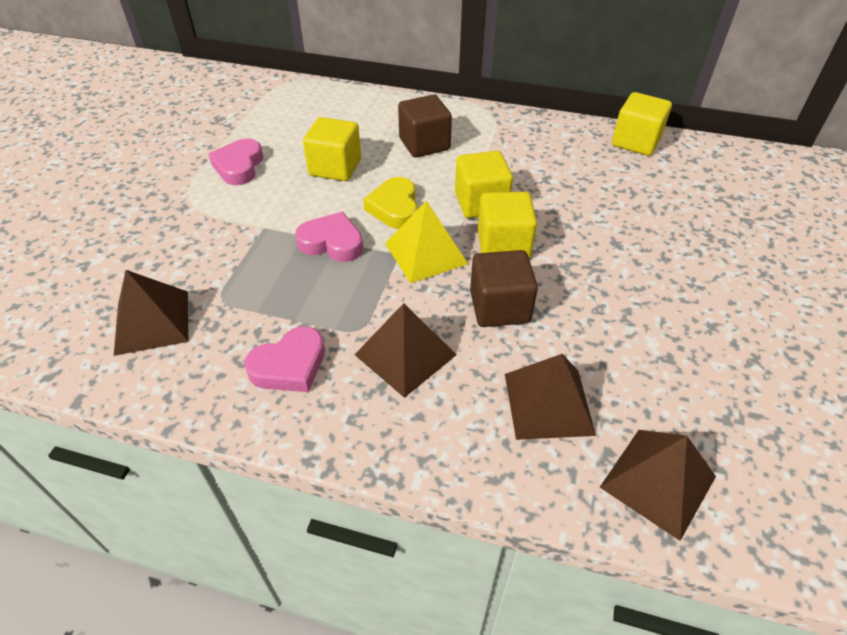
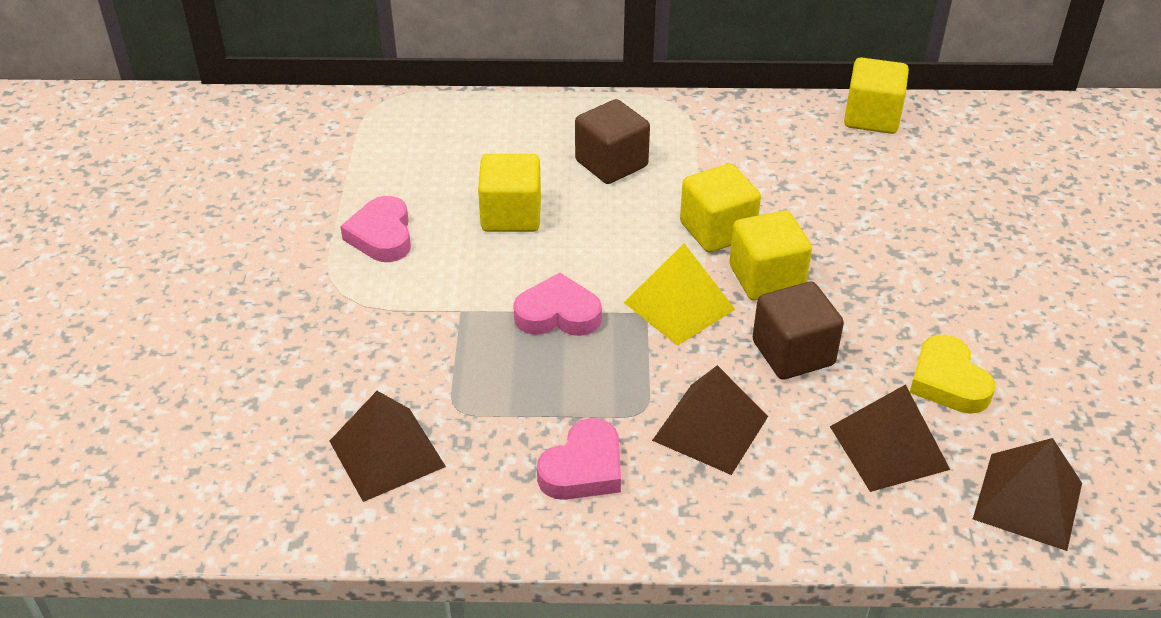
camera: 15 degrees left, 5 degrees down
yellow heart [363,177,418,229] -> yellow heart moved to [910,334,995,414]

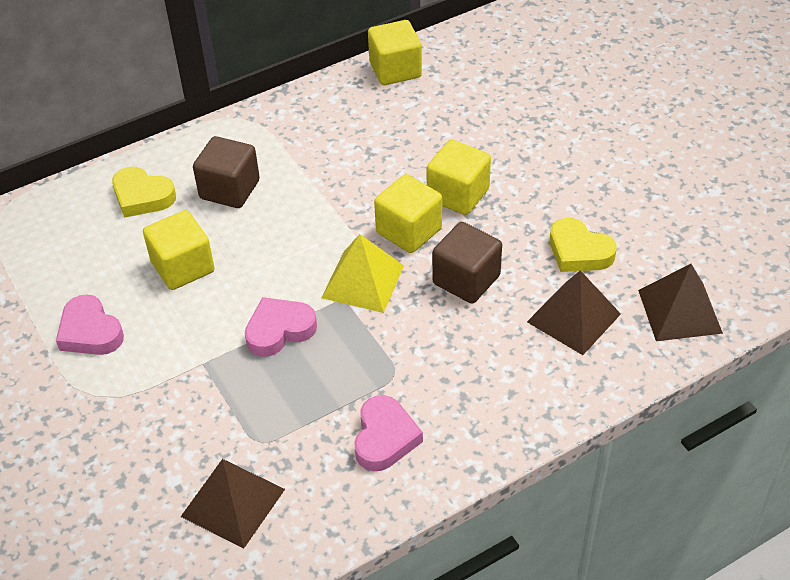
camera: 30 degrees left, 5 degrees up
brown pyramid [652,365,768,475] -> none
yellow cube [680,164,761,253] -> yellow cube moved to [427,140,491,215]
none -> yellow heart [112,167,176,218]

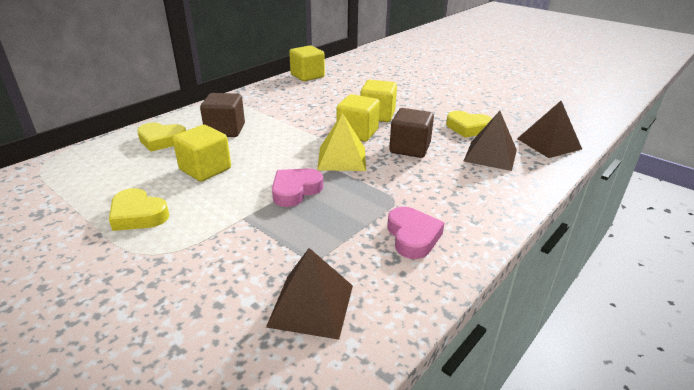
camera: 20 degrees left, 15 degrees down
pink heart [56,294,124,355] -> yellow heart [109,188,169,231]

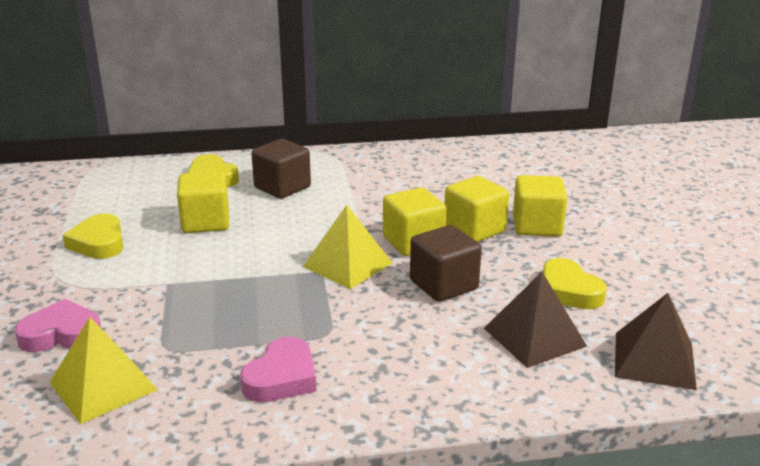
camera: 40 degrees right, 5 degrees down
brown pyramid [266,248,353,340] -> yellow pyramid [49,317,158,424]
pink heart [272,168,323,207] -> pink heart moved to [15,299,101,352]
yellow cube [289,45,325,81] -> yellow cube moved to [513,175,568,237]

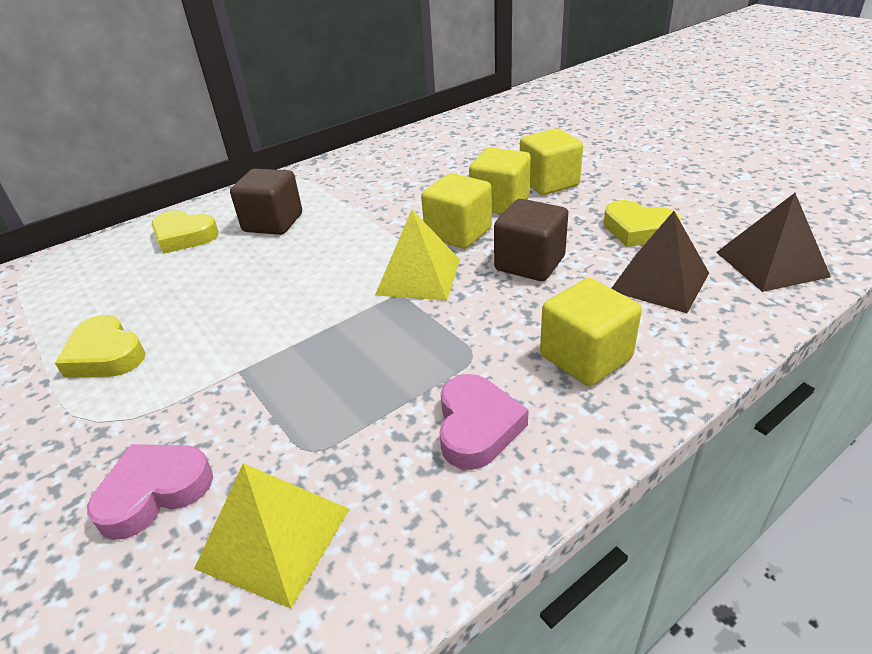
camera: 25 degrees left, 10 degrees up
yellow cube [177,171,229,233] -> yellow cube moved to [540,278,642,386]

